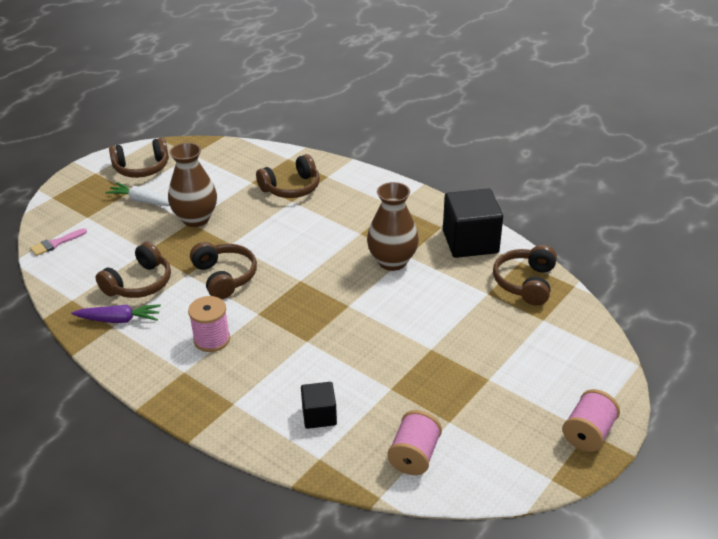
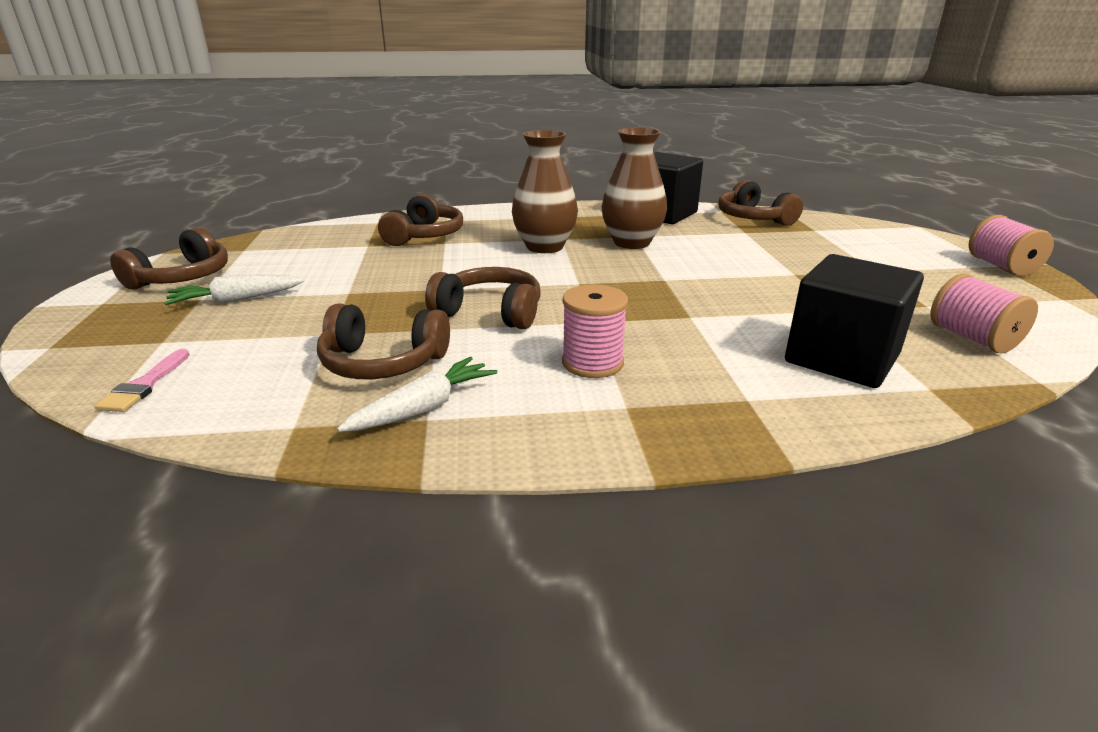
camera: 45 degrees left, 10 degrees down
purple carrot [71,304,161,323] -> white carrot [337,357,497,432]
brown headphones [96,242,171,298] -> brown headphones turned 105 degrees clockwise [317,304,450,379]
brown vase [168,143,217,227] -> brown vase moved to [512,130,578,253]
black cube [301,382,337,429] -> black cube [785,254,924,388], size x1.85

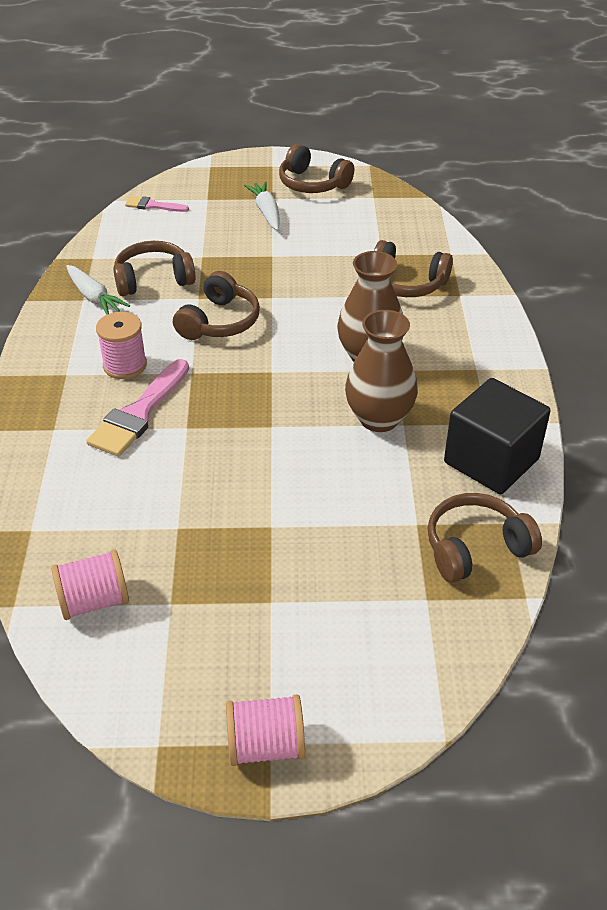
camera: 95 degrees right, 15 degrees up
brown headphones [317,304,450,379] -> brown headphones turned 60 degrees clockwise [113,241,196,296]
black cube [785,254,924,388] -> none
none -> pink brush [86,359,189,457]

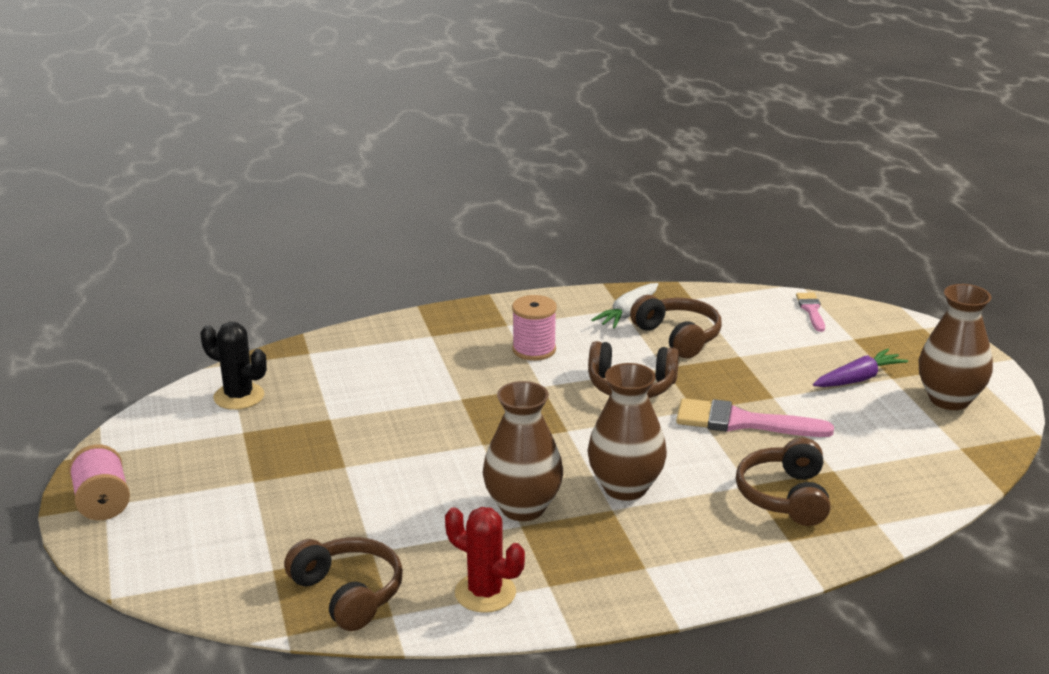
camera: 75 degrees right, 15 degrees down
pink spool [51,549,129,620] -> black cactus [201,322,267,410]
pink brush [86,359,189,457] -> pink brush moved to [676,398,834,437]
white carrot [244,181,280,230] -> purple carrot [813,349,908,387]
brown headphones [279,144,354,193] -> brown vase [918,284,993,410]
black cube [444,378,551,494] -> red cactus [445,507,525,613]

